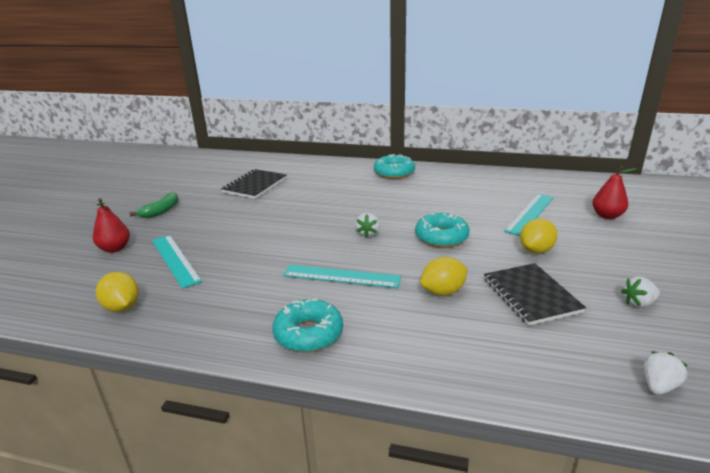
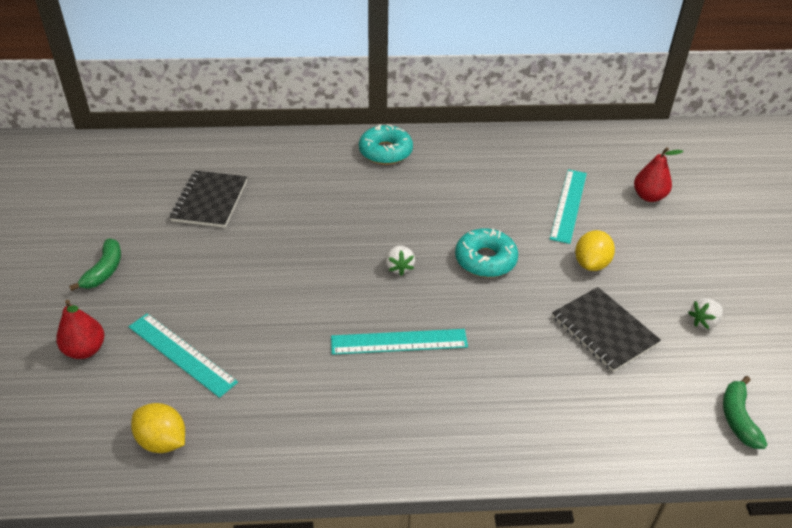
camera: 20 degrees left, 15 degrees up
turquoise donut [272,299,343,352] -> none
yellow lemon [420,257,468,296] -> none
white strawberry [644,351,688,395] -> green banana [723,376,768,449]

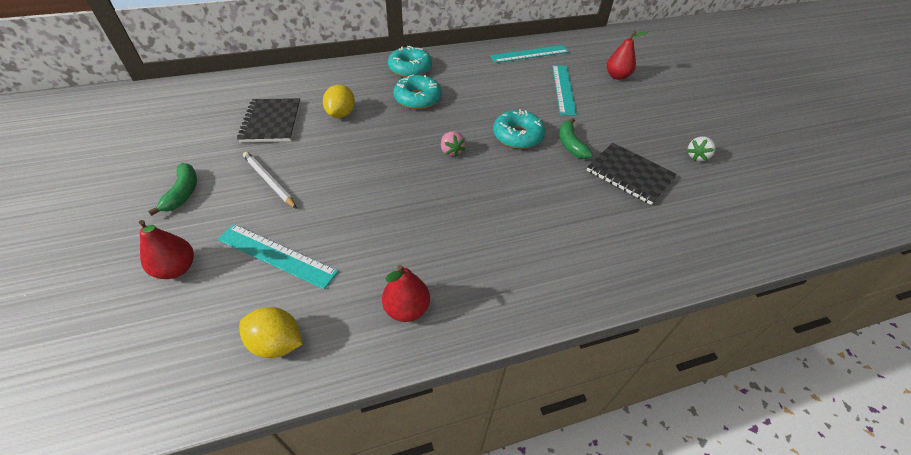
camera: 15 degrees left, 5 degrees up
turquoise ruler [331,329,468,355] -> turquoise ruler moved to [490,45,569,63]
white strawberry [386,245,415,276] -> pink strawberry [441,131,465,157]
yellow lemon [575,230,615,271] -> yellow lemon moved to [323,85,355,118]
green banana [723,376,768,449] -> green banana moved to [559,118,593,159]
none -> white pencil [243,152,297,209]
none -> red pear [382,265,430,322]
none -> turquoise donut [394,75,442,109]

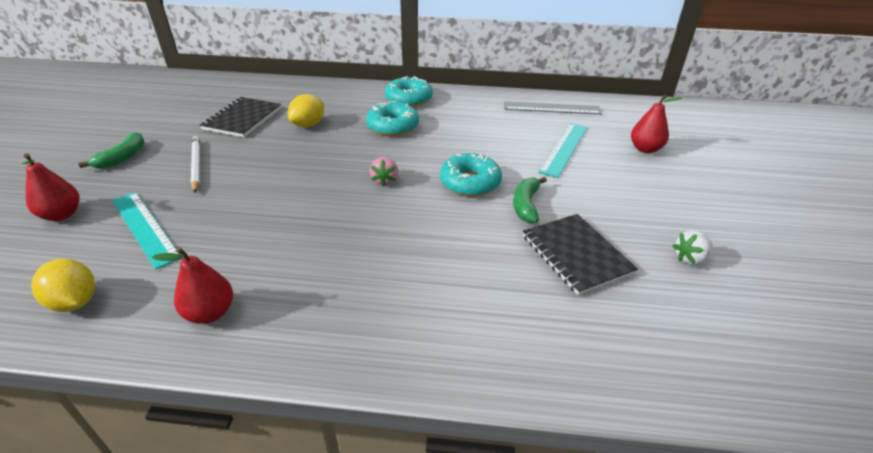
camera: 25 degrees right, 10 degrees down
turquoise ruler [490,45,569,63] -> grey ruler [504,101,602,115]

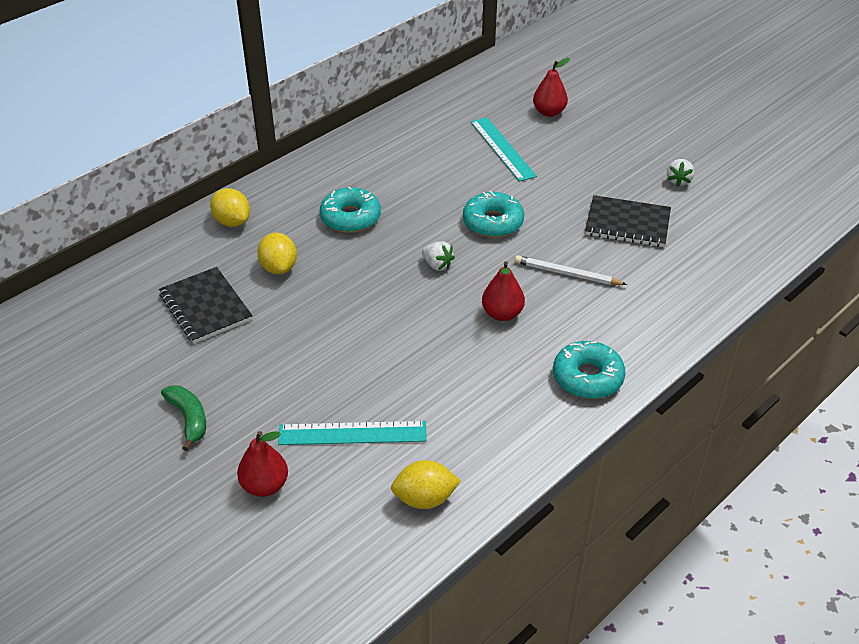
camera: 50 degrees left, 5 degrees up
red pear [152,247,233,324] -> red pear moved to [482,261,525,321]
white pencil [191,136,200,193] -> white pencil moved to [515,255,627,285]
pink strawberry [369,157,398,187] -> white strawberry [422,241,455,271]
turquoise donut [385,76,433,107] -> turquoise donut moved to [553,341,625,399]
grey ruler [504,101,602,115] -> none
green banana [513,177,547,224] -> none
none -> yellow lemon [210,188,250,227]

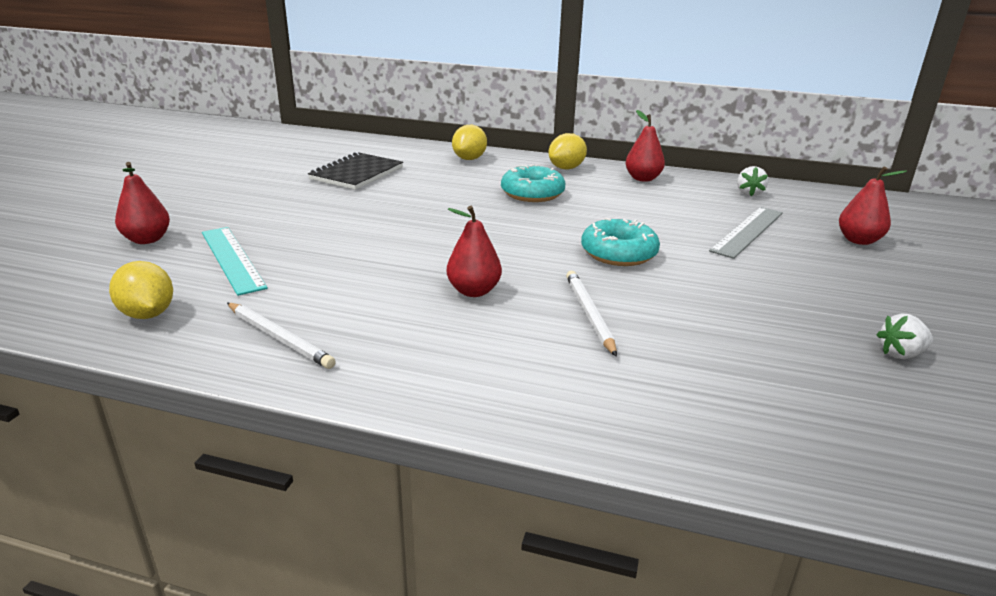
camera: 60 degrees right, 15 degrees down
green banana [161,386,206,451] -> none
yellow lemon [257,233,297,275] -> yellow lemon moved to [548,133,587,170]
white strawberry [422,241,455,271] -> white strawberry moved to [737,166,768,196]
turquoise ruler [471,117,537,182] -> grey ruler [709,207,783,259]
turquoise donut [553,341,625,399] -> none
black notebook [585,195,671,247] -> none
none -> white pencil [227,303,336,369]
none -> red pear [626,110,665,182]

